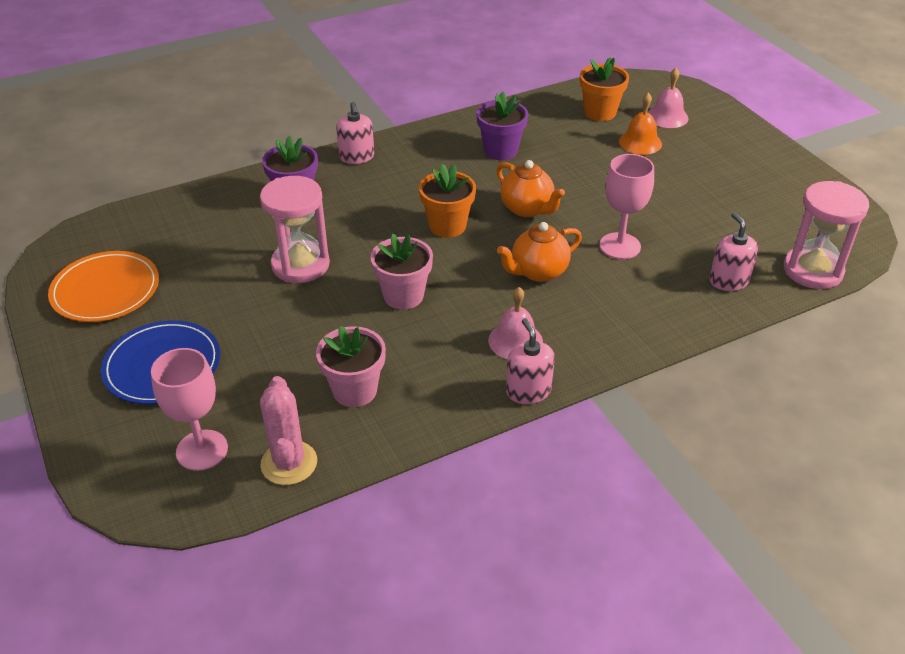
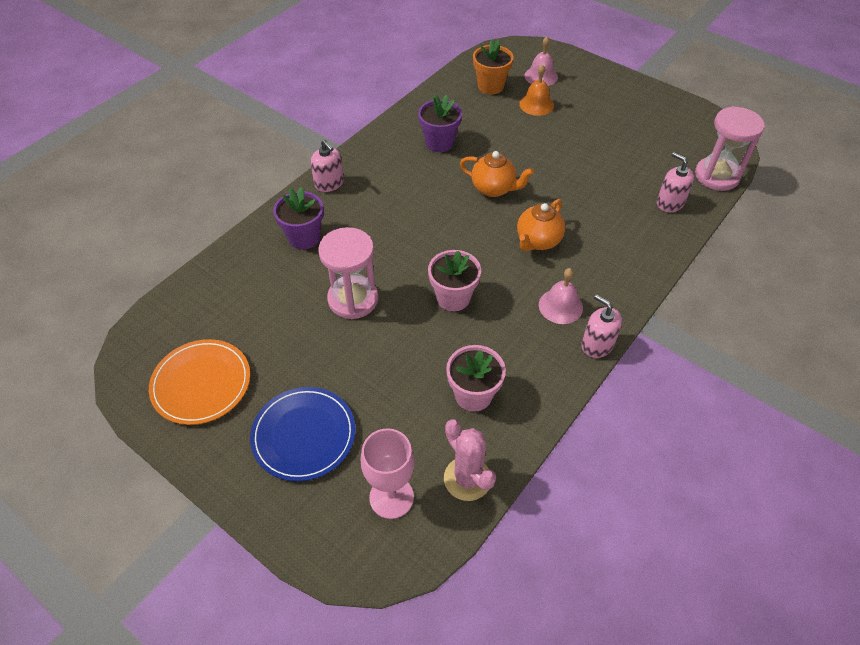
camera: 25 degrees left, 10 degrees up
orange flower pot [419,164,476,238] -> none
pink goblet [600,154,654,259] -> none

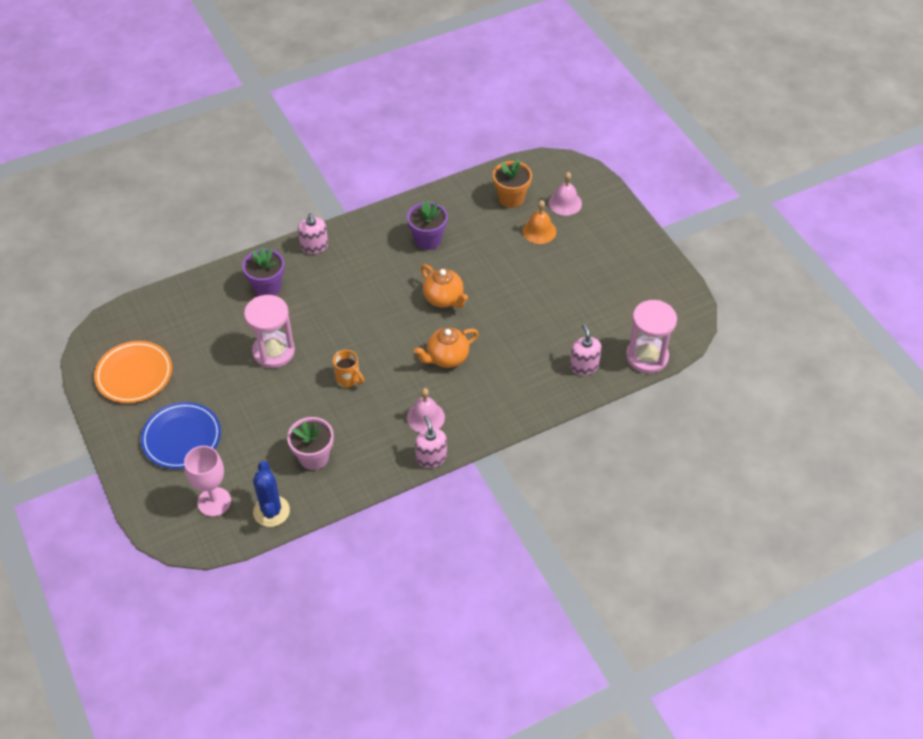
camera: 25 degrees right, 0 degrees up
pink flower pot [428,250,481,311] -> orange mug [333,350,364,387]
pink cactus [444,419,496,501] -> blue cactus [253,461,290,527]

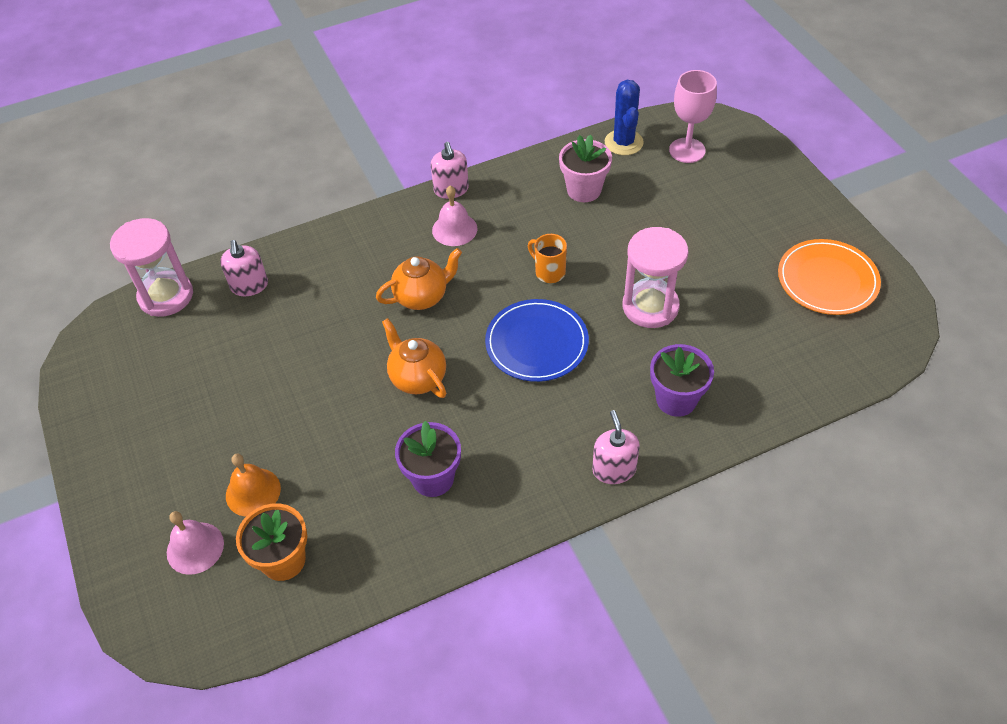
camera: 175 degrees left, 0 degrees up
blue plate [141,402,221,469] -> blue plate moved to [485,299,589,382]

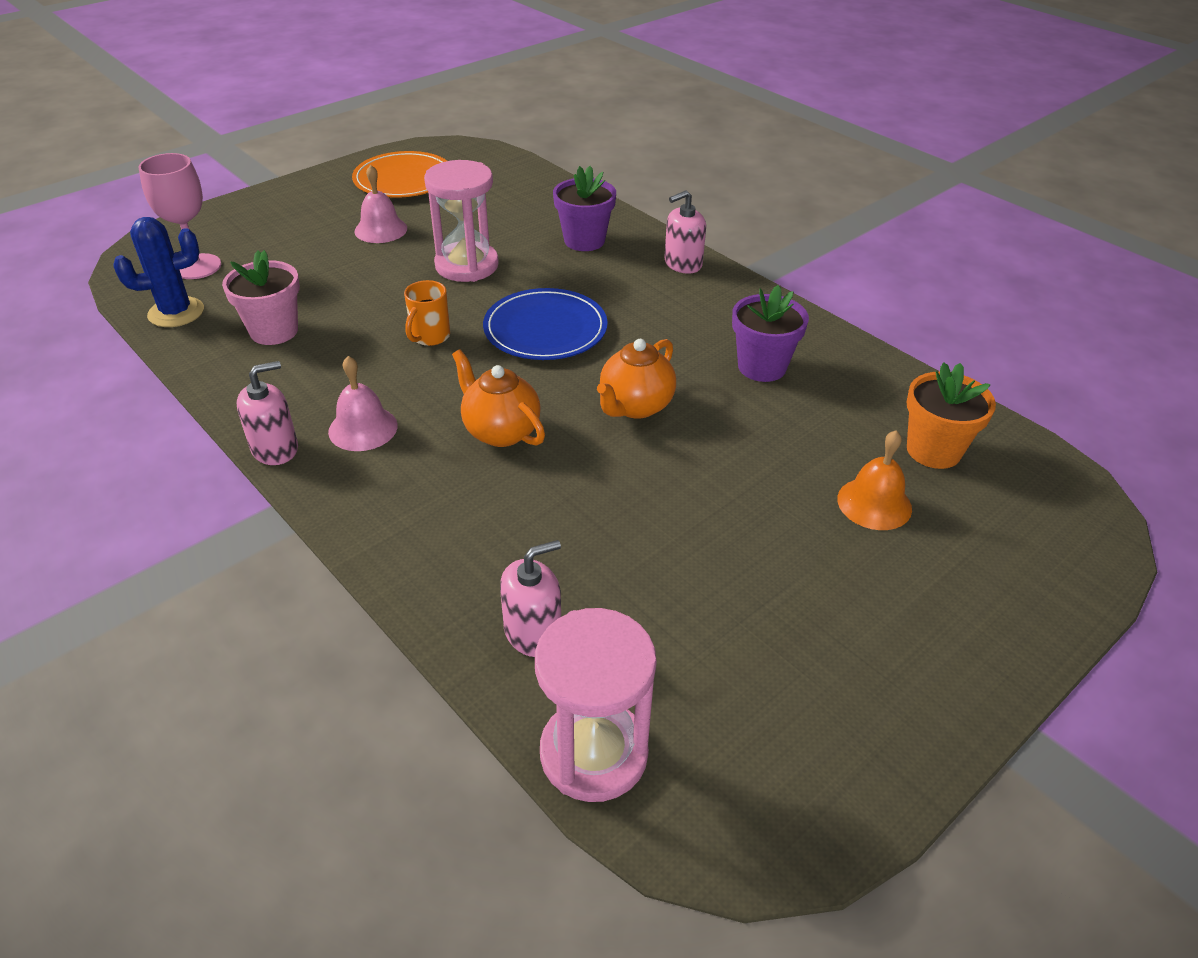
camera: 110 degrees left, 10 degrees down
pink bell [167,511,224,575] -> pink bell moved to [354,165,407,243]

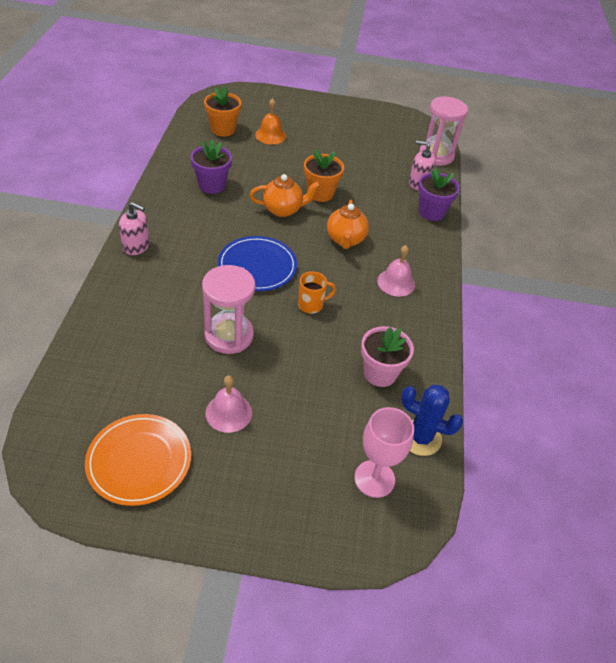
camera: 135 degrees left, 5 degrees up
pink soap dispenser [236,361,298,465] -> none
purple flower pot [553,166,616,251] -> purple flower pot moved to [418,168,460,221]
none -> orange flower pot [304,149,344,202]

